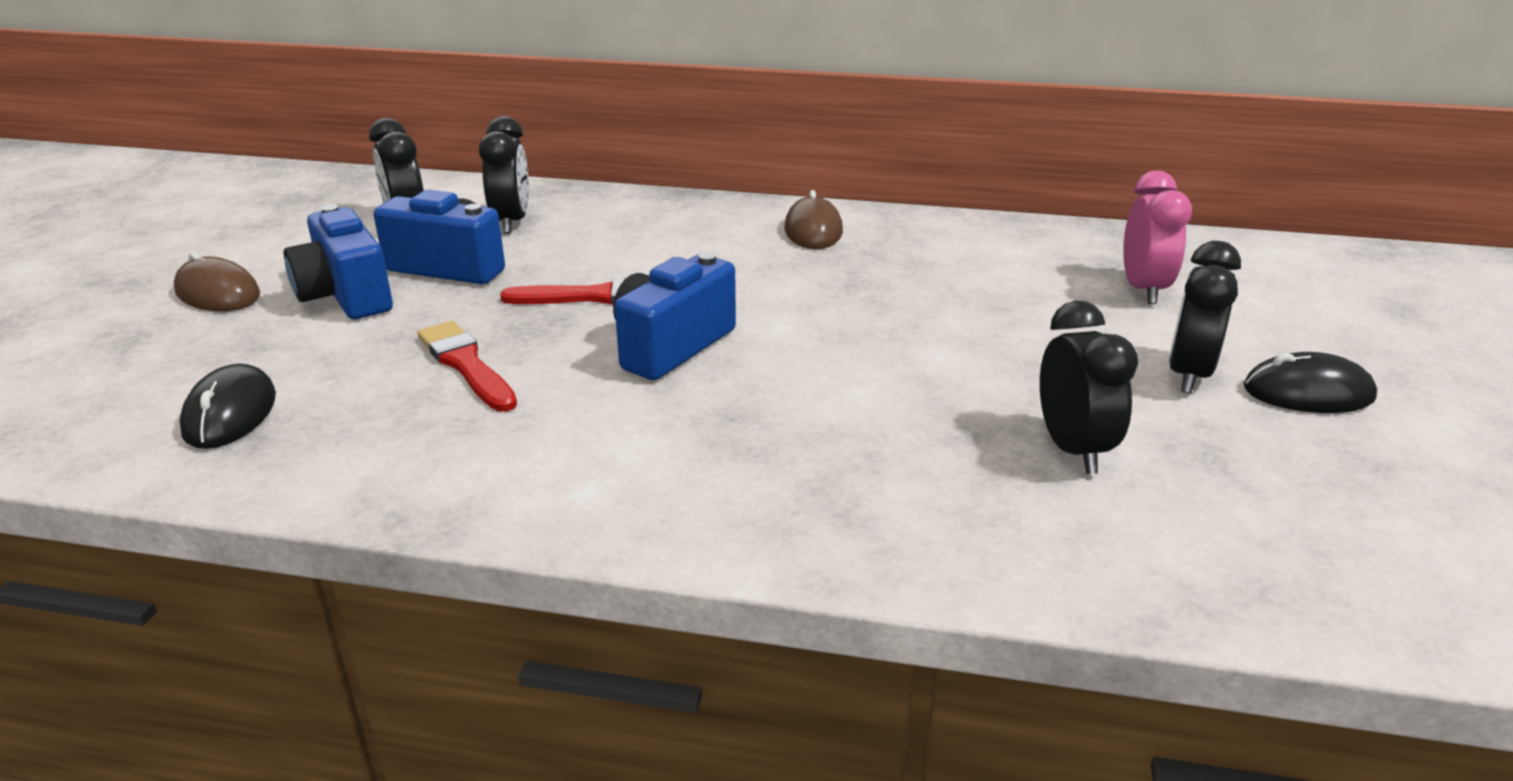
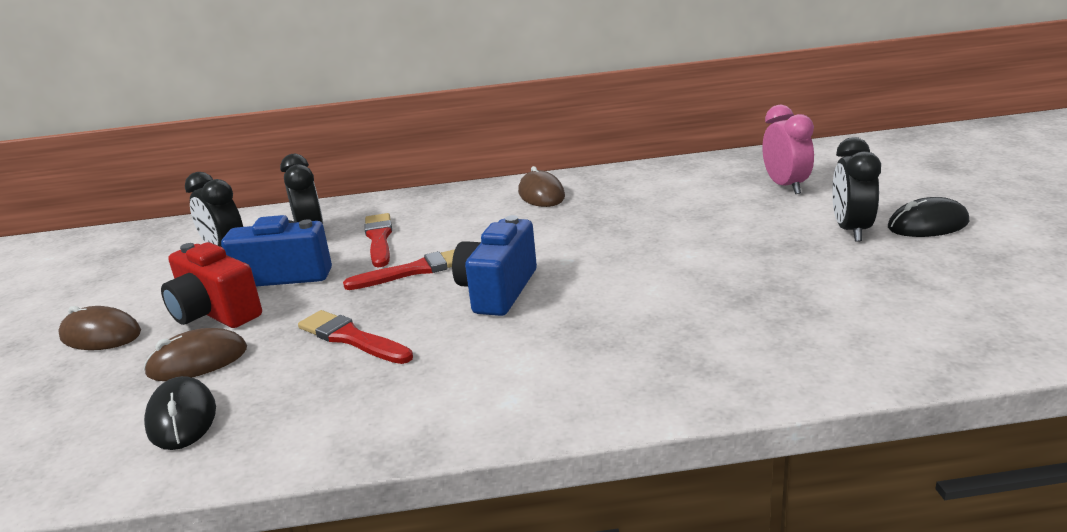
camera: 15 degrees left, 5 degrees down
blue camera [284,205,393,319] -> red camera [161,242,262,328]
black clock [1040,300,1138,474] -> none
none -> brown mouse [144,328,247,381]
none -> red brush [364,213,392,267]

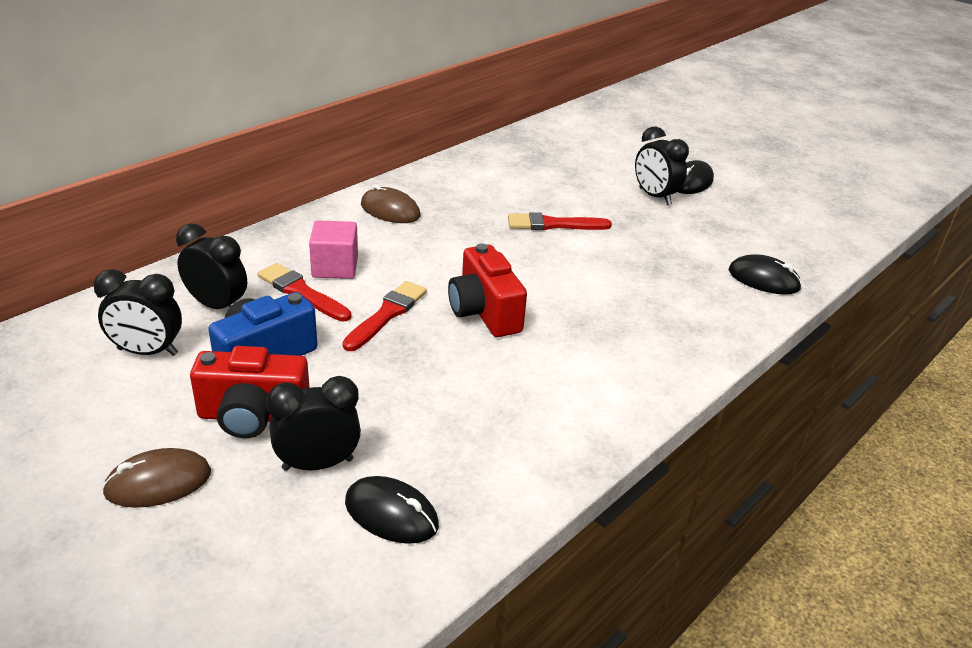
camera: 45 degrees left, 10 degrees up
brown mouse [144,328,247,381] -> black clock [266,376,361,471]
red brush [298,310,413,364] -> red brush moved to [508,212,612,230]
blue camera [452,215,537,316] -> red camera [448,243,527,337]
pink clock [762,105,814,194] -> none
none -> pink cube [309,220,358,279]
none -> black mouse [729,255,802,295]

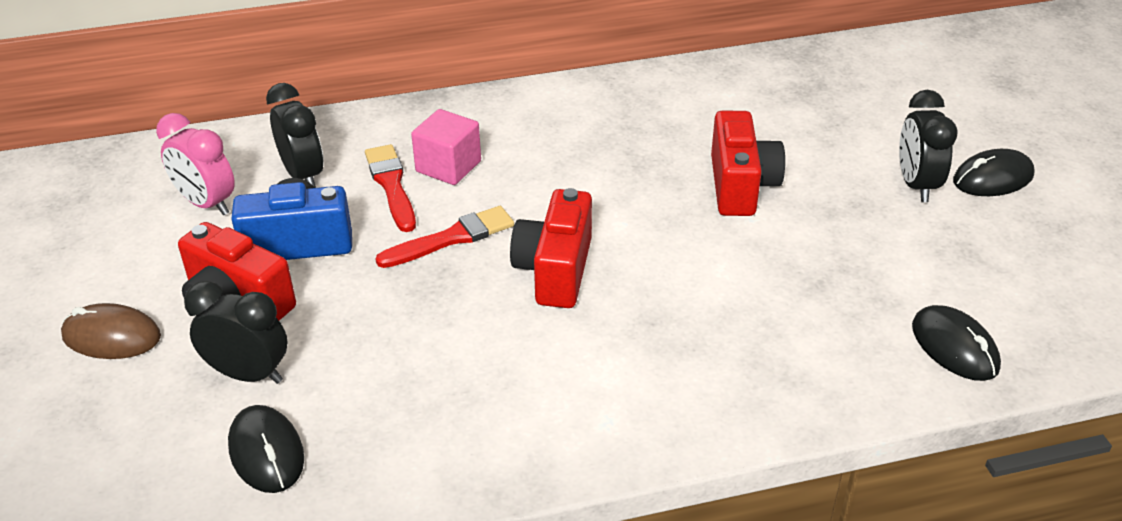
camera: 35 degrees right, 5 degrees up
black clock [94,269,182,356] -> pink clock [156,113,235,215]
brown mouse [361,184,420,223] -> none
red brush [508,212,612,230] -> red camera [711,111,785,216]

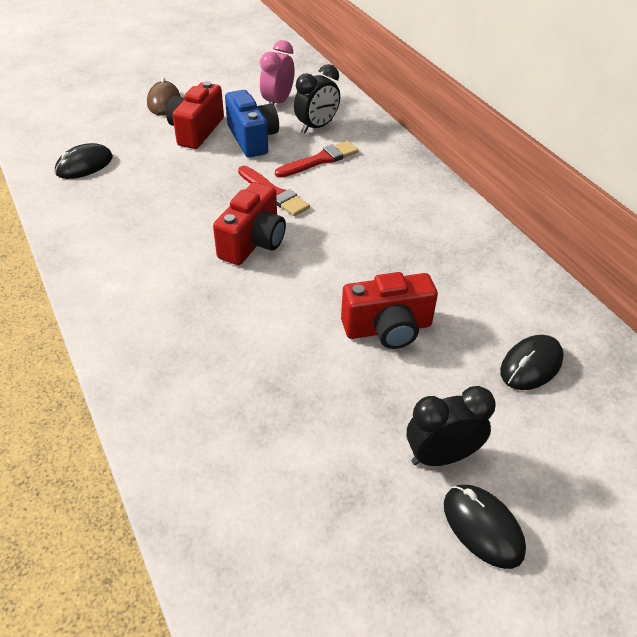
camera: 75 degrees right, 5 degrees up
black clock [184,281,288,384] -> none
pink cube [411,109,481,185] -> none
red camera [510,188,592,308] -> red camera turned 120 degrees clockwise [213,182,286,265]
black mouse [912,305,1001,381] -> black mouse moved to [500,335,564,390]

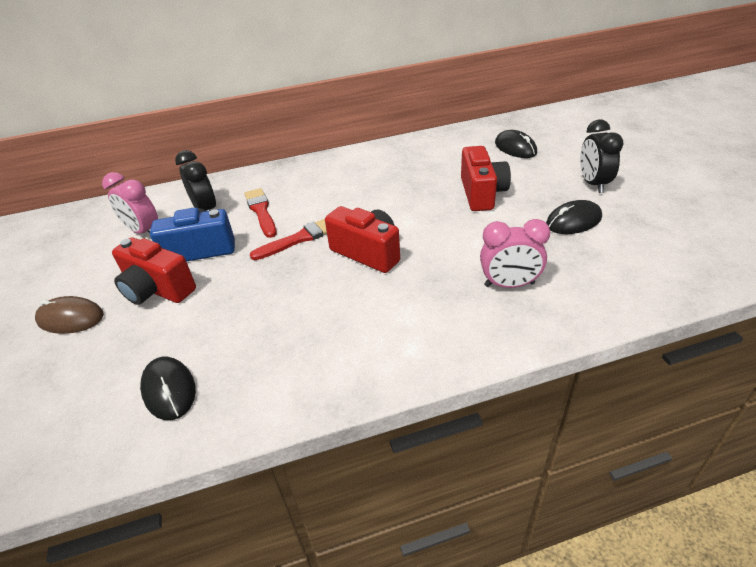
camera: 75 degrees left, 5 degrees down
black mouse [444,485,526,569] -> black mouse moved to [546,200,602,234]
none -> pink clock [480,219,550,288]

